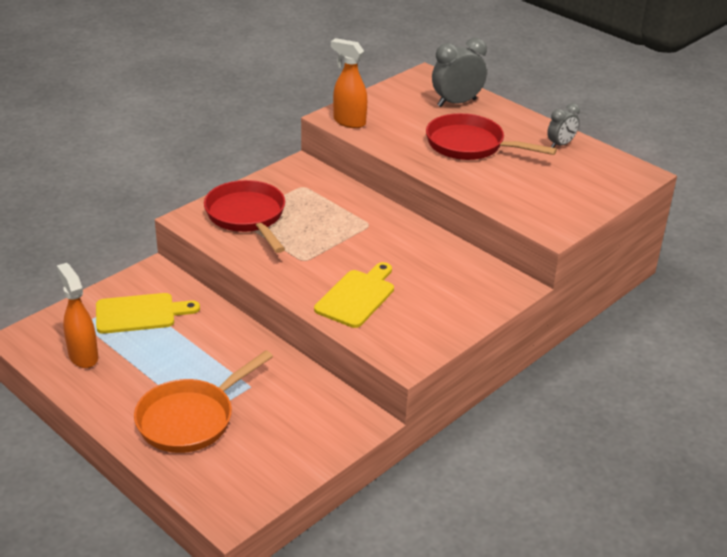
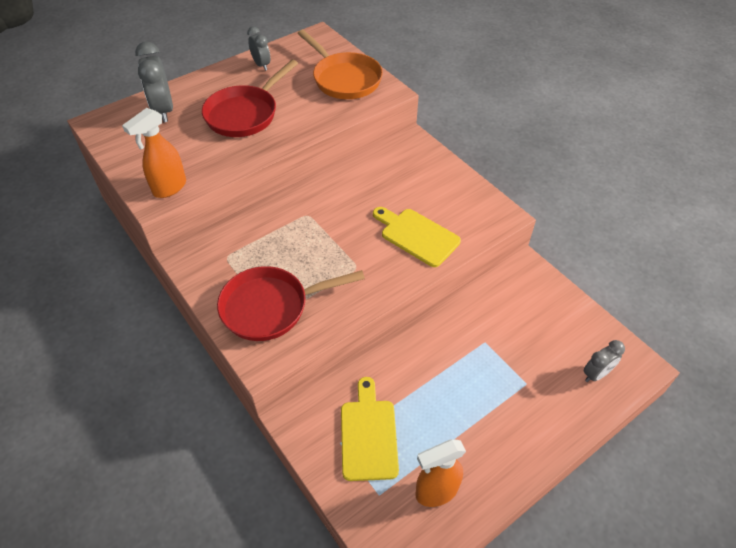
camera: 80 degrees left, 15 degrees up
orange pan [134,350,273,453] -> orange pan moved to [297,30,383,99]
none -> grey clock [584,340,625,382]

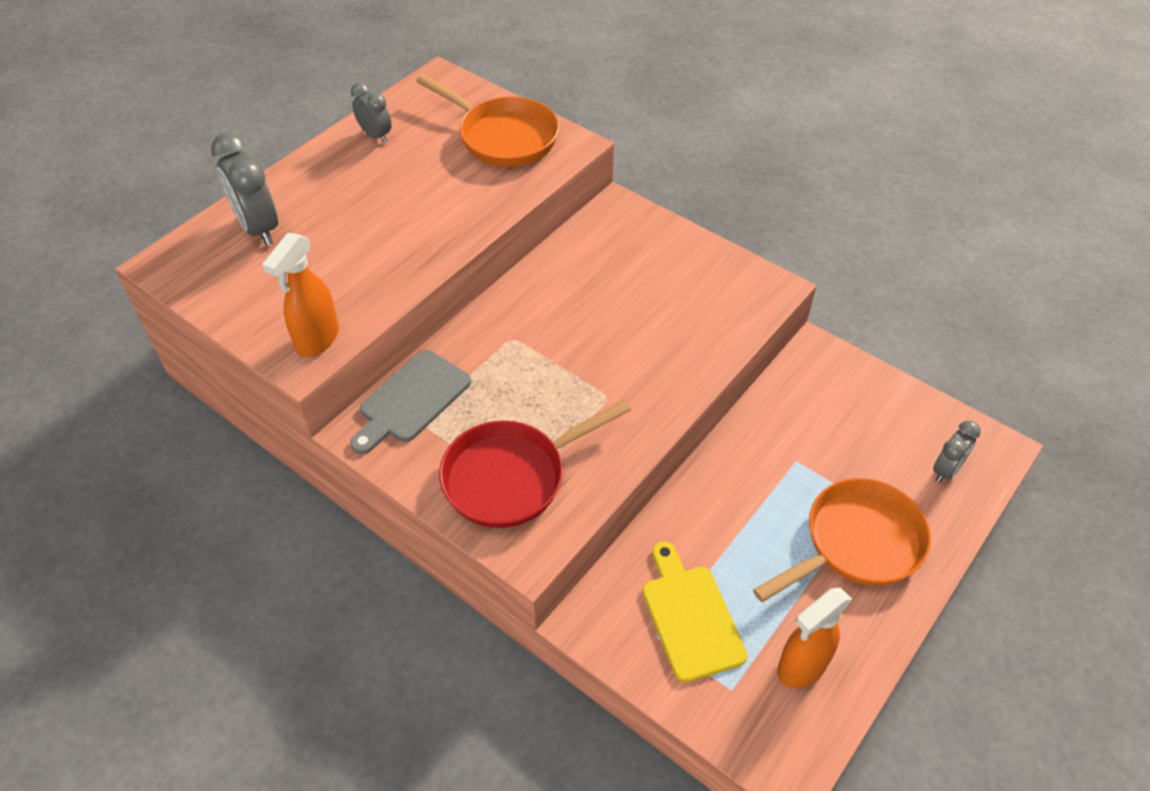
camera: 15 degrees left, 0 degrees up
red pan [202,59,298,137] -> none
yellow cutting board [373,207,461,267] -> none
none -> grey cutting board [350,350,471,454]
none -> orange pan [753,478,931,602]

